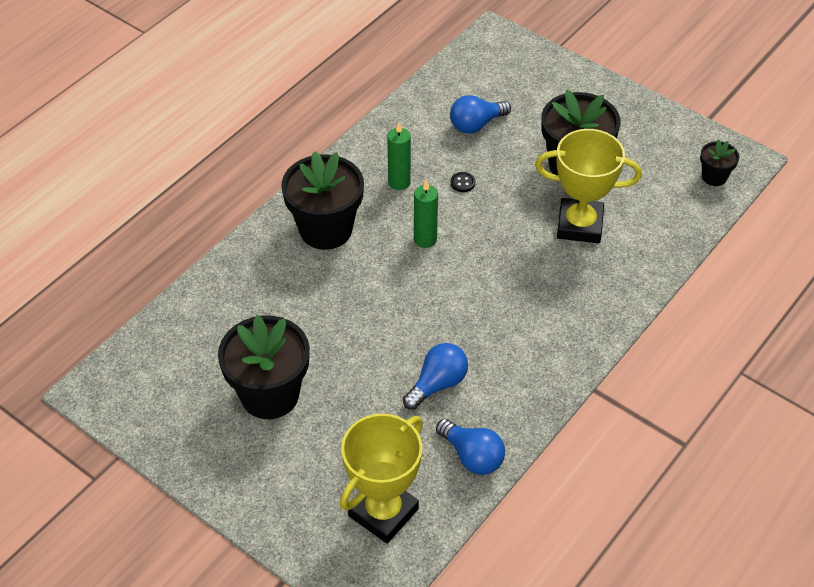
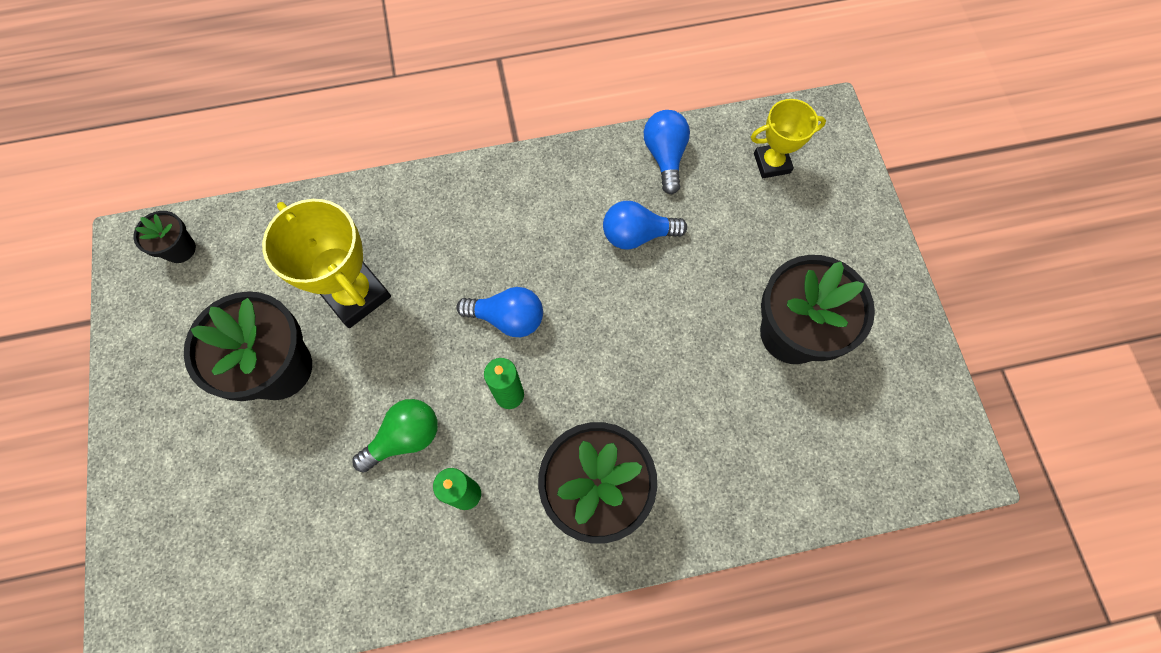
camera: 140 degrees left, 20 degrees up
yellow trophy [340,413,423,543] -> yellow trophy [751,99,826,178], size x0.62
blue light bulb [450,95,511,134] -> blue light bulb moved to [456,287,543,337]
black button [451,172,475,192] -> green light bulb [352,399,438,473]

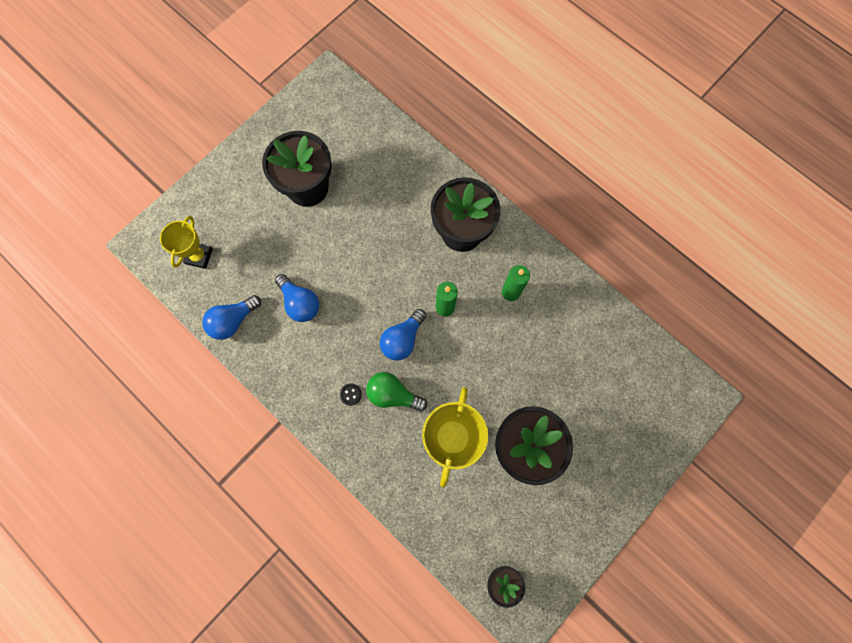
camera: 125 degrees left, 5 degrees up
green light bulb [352,399,438,473] -> green light bulb moved to [366,372,427,412]
blue light bulb [456,287,543,337] -> blue light bulb turned 120 degrees counterclockwise [380,309,426,361]
yellow trophy [751,99,826,178] -> yellow trophy turned 60 degrees clockwise [160,216,213,269]
none -> black button [339,383,362,406]

